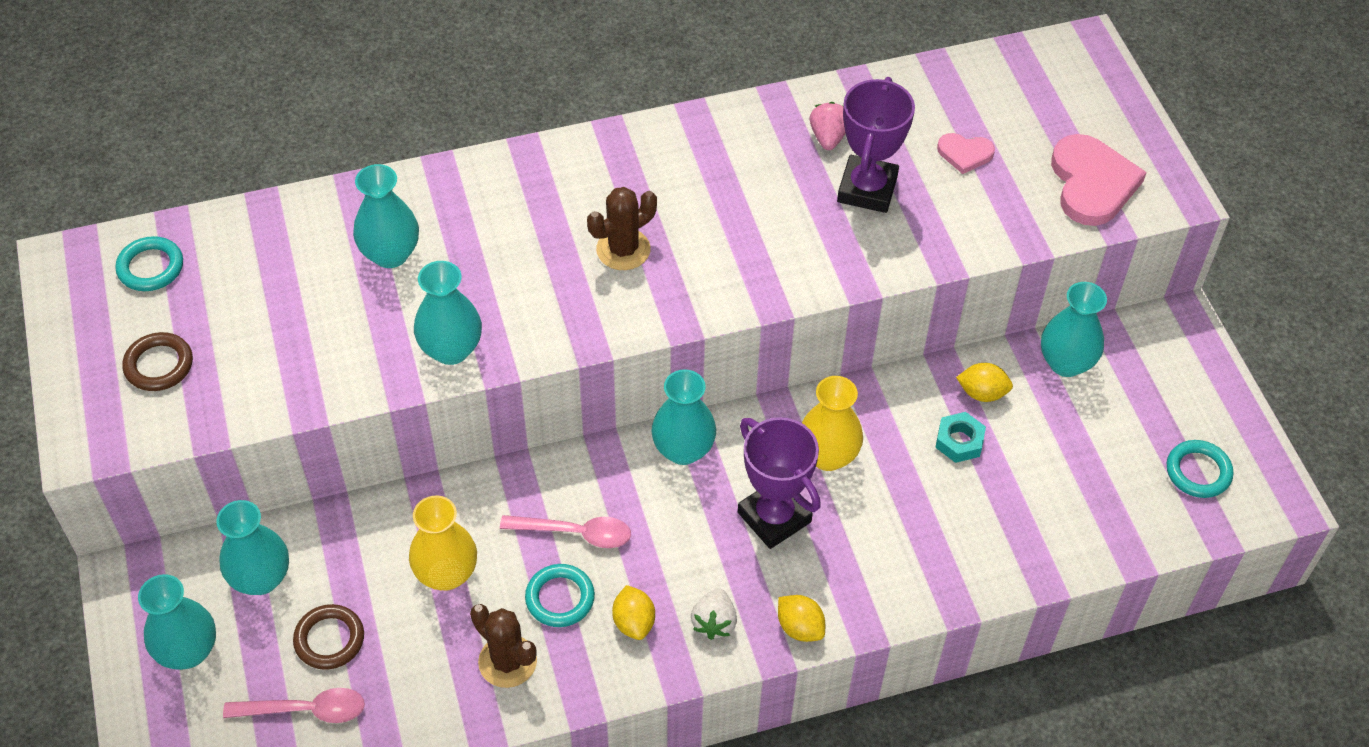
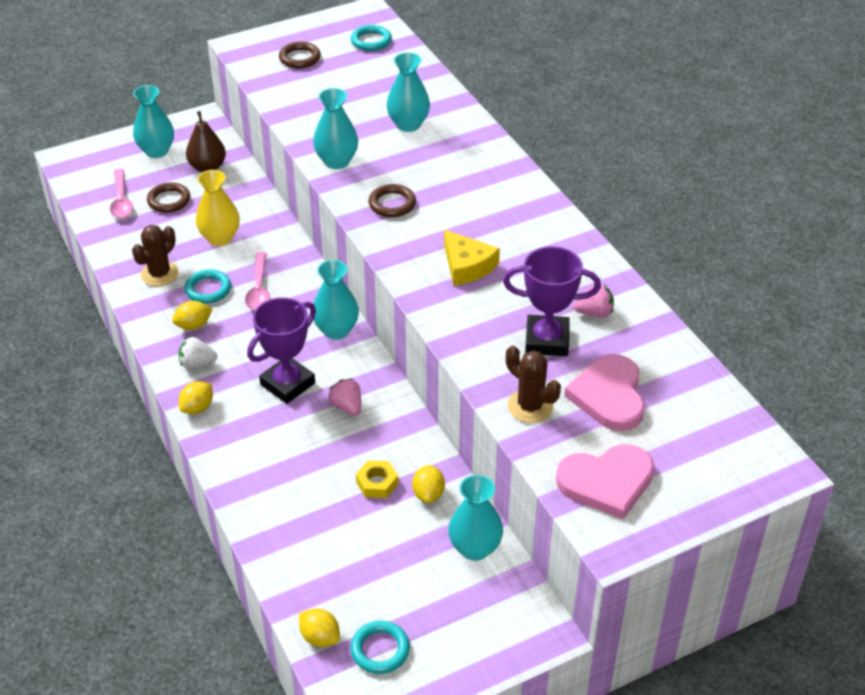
camera: 80 degrees right, 10 degrees down
turquoise vase [216,500,289,595] -> brown pear [186,111,226,172]
brown cactus [587,187,657,270] -> brown cactus moved to [506,346,561,423]
yellow vase [802,376,863,471] -> pink strawberry [328,378,361,416]
turquoise nut [935,412,986,463] -> yellow nut [356,460,398,498]
pink heart [937,133,995,174] -> pink heart [564,354,645,431], size x1.89
none -> yellow lemon [299,608,340,647]
none -> brown ring [368,184,416,217]
none -> yellow cheese [444,230,500,286]

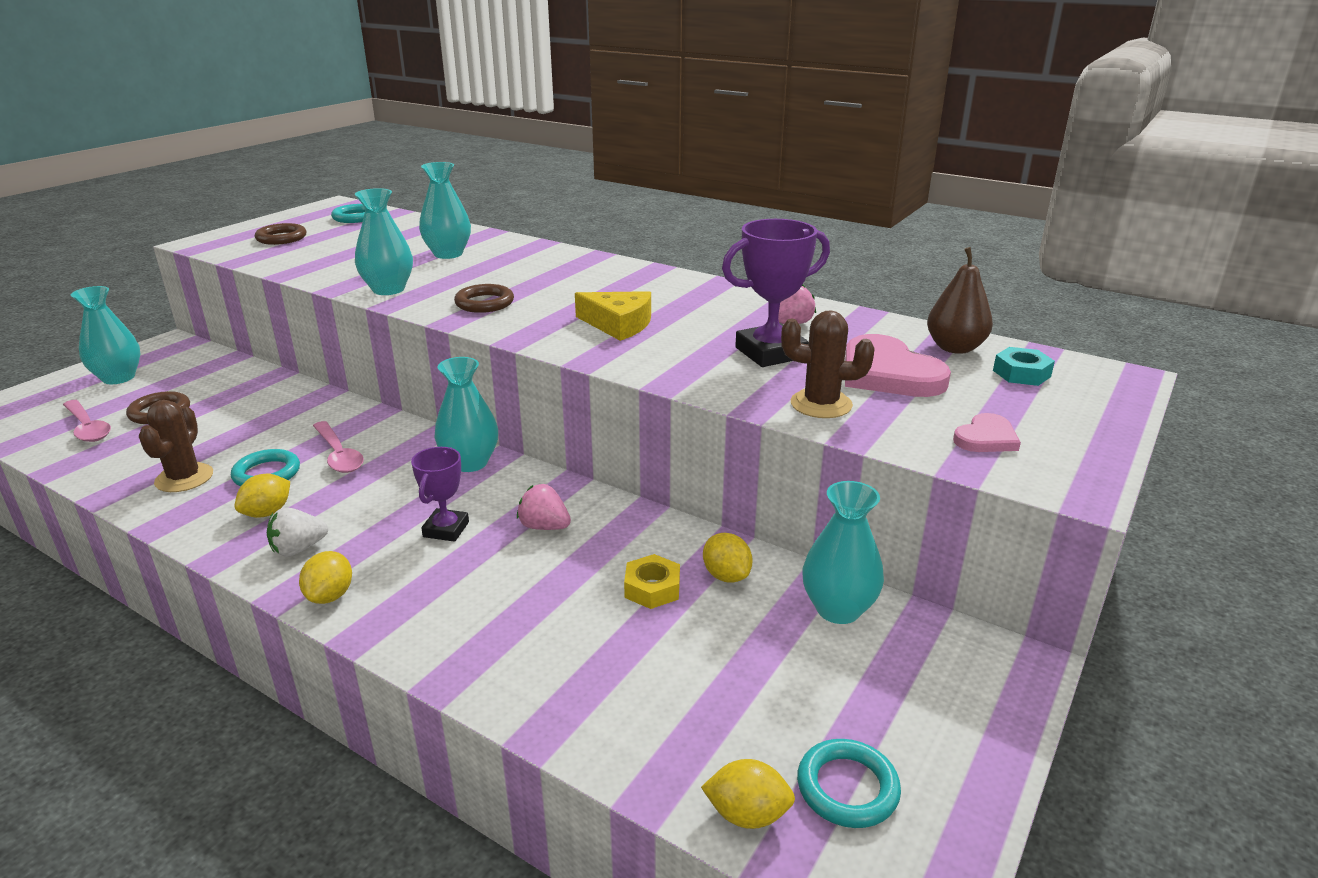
camera: 30 degrees left, 15 degrees down
brown pear [186,111,226,172] -> brown pear moved to [927,247,993,354]
yellow vase [196,170,240,246] -> none
purple trophy [247,297,316,404] -> purple trophy [411,447,469,542], size x0.62
pink heart [556,444,654,519] -> pink heart [953,413,1021,452], size x0.53
none -> turquoise nut [993,347,1055,386]

